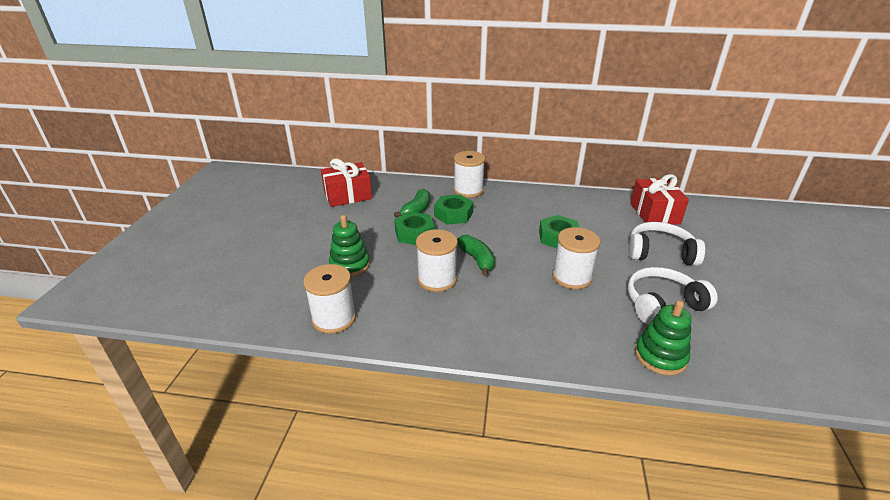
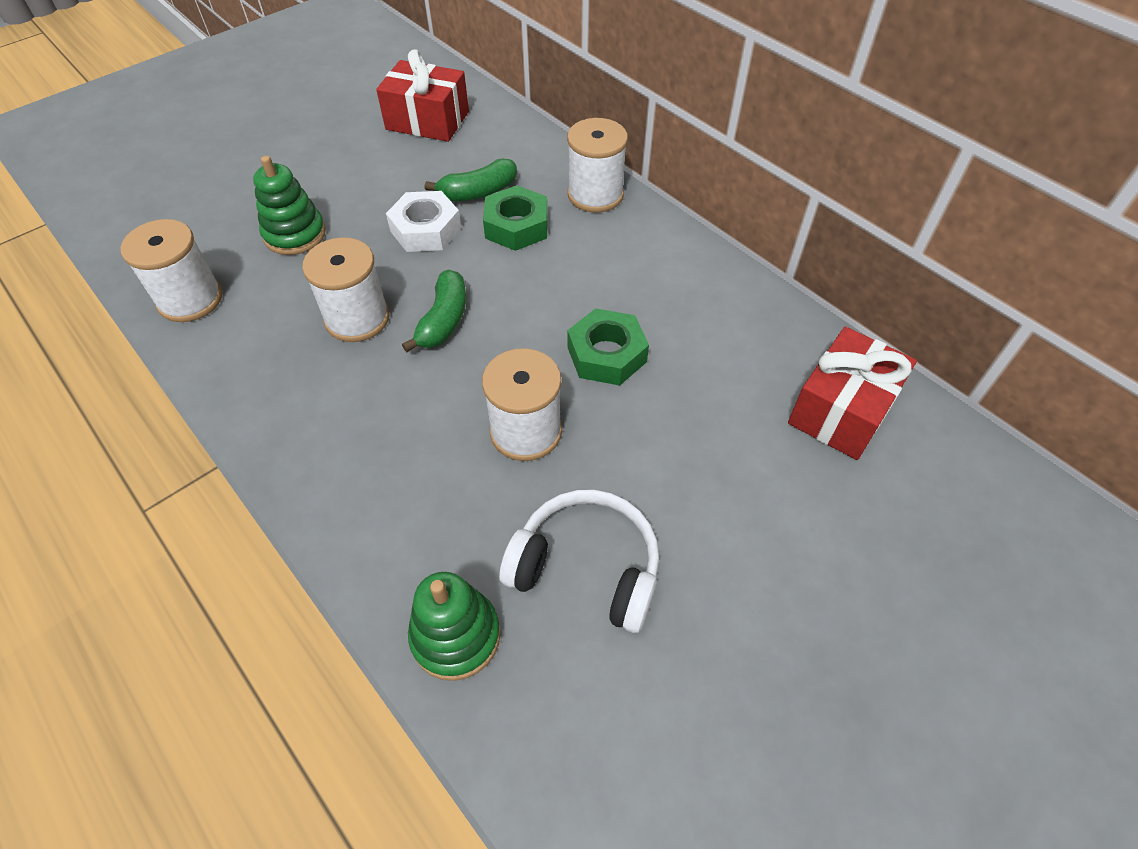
camera: 40 degrees right, 20 degrees up
green nut [394,212,435,245] -> white nut [386,191,461,252]
white headphones [628,222,705,266] -> none

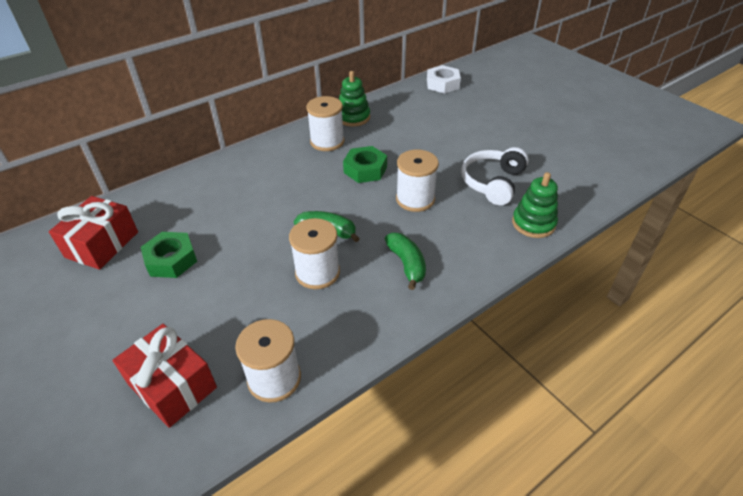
camera: 85 degrees left, 10 degrees down
green stacking toy [253,156,326,255] -> green stacking toy moved to [339,71,370,126]
white nut [386,191,461,252] -> white nut moved to [427,65,461,94]
green banana [425,158,517,201] -> green banana moved to [385,233,426,290]
green nut [483,185,548,251] -> green nut moved to [141,232,197,278]
white spool [567,118,628,213] -> white spool moved to [306,96,345,151]
red gift [788,327,917,460] -> red gift moved to [113,324,217,428]

